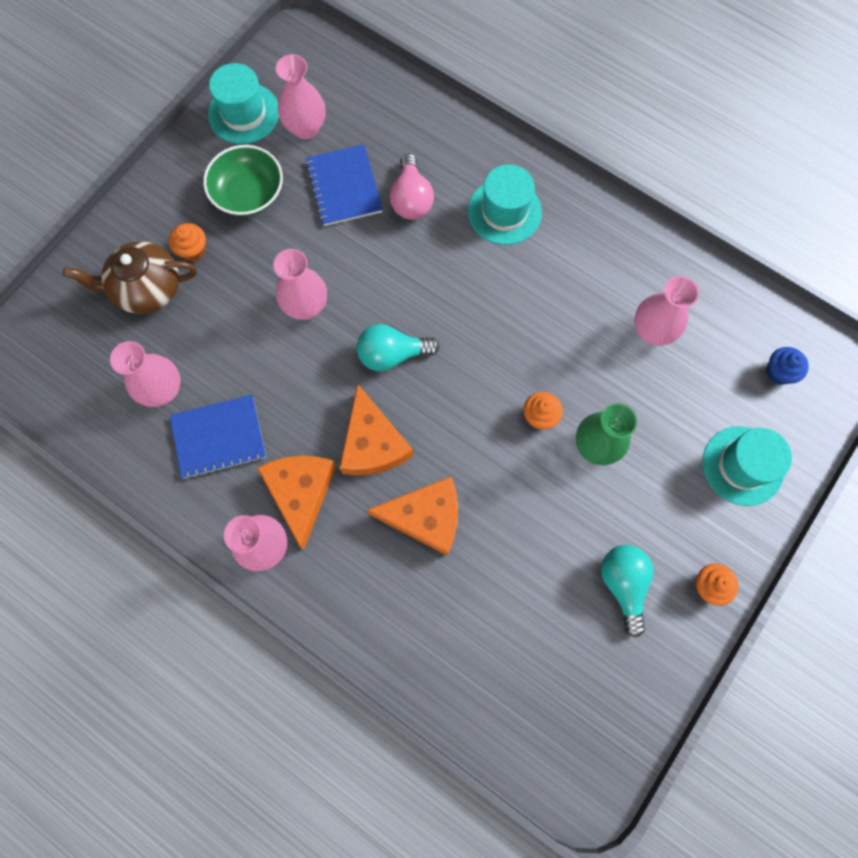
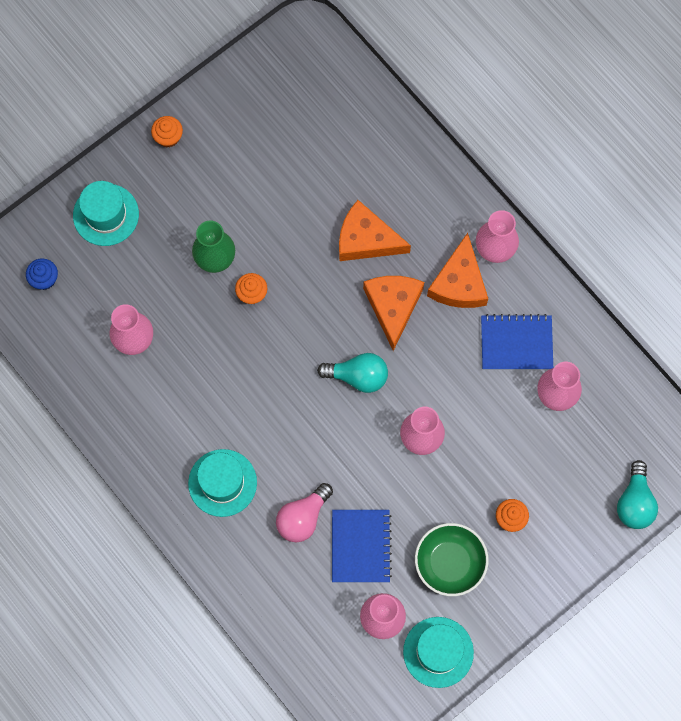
camera: 165 degrees left, 0 degrees up
brown teapot [63,241,197,314] -> none
pink light bulb [390,153,434,220] -> pink light bulb turned 150 degrees counterclockwise [276,483,333,542]
turquoise light bulb [601,545,653,637] -> turquoise light bulb moved to [617,460,658,529]

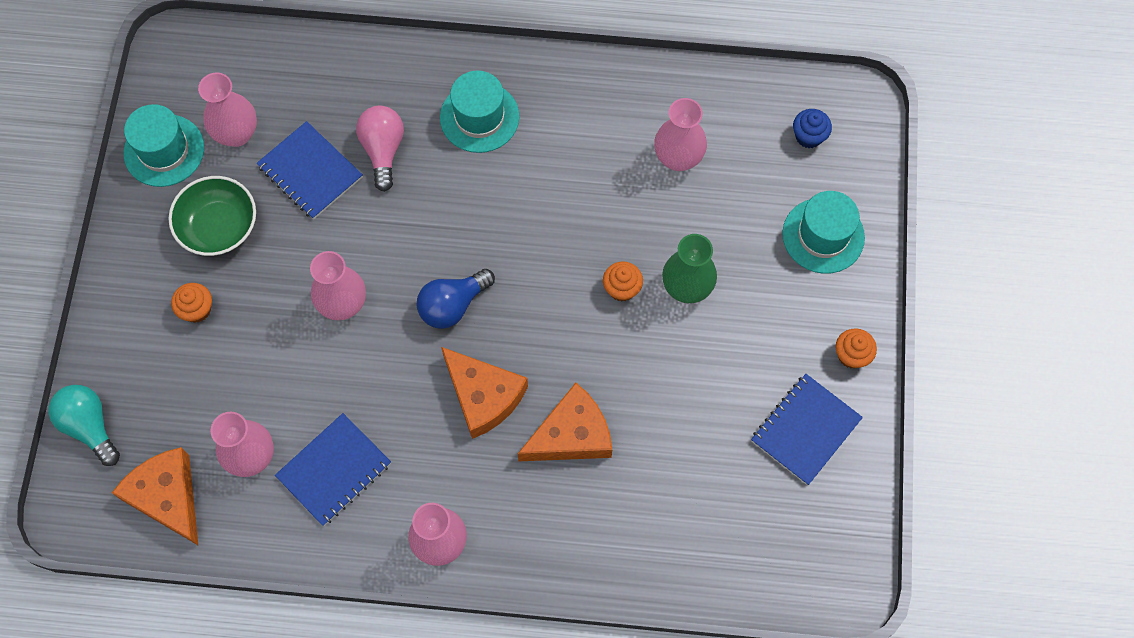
camera: 135 degrees right, 5 degrees down
turquoise light bulb [317,353,388,393] -> blue light bulb [416,269,495,329]
orange cheese [427,233,488,308] -> orange cheese moved to [112,447,198,545]
none -> blue notebook [751,374,863,485]

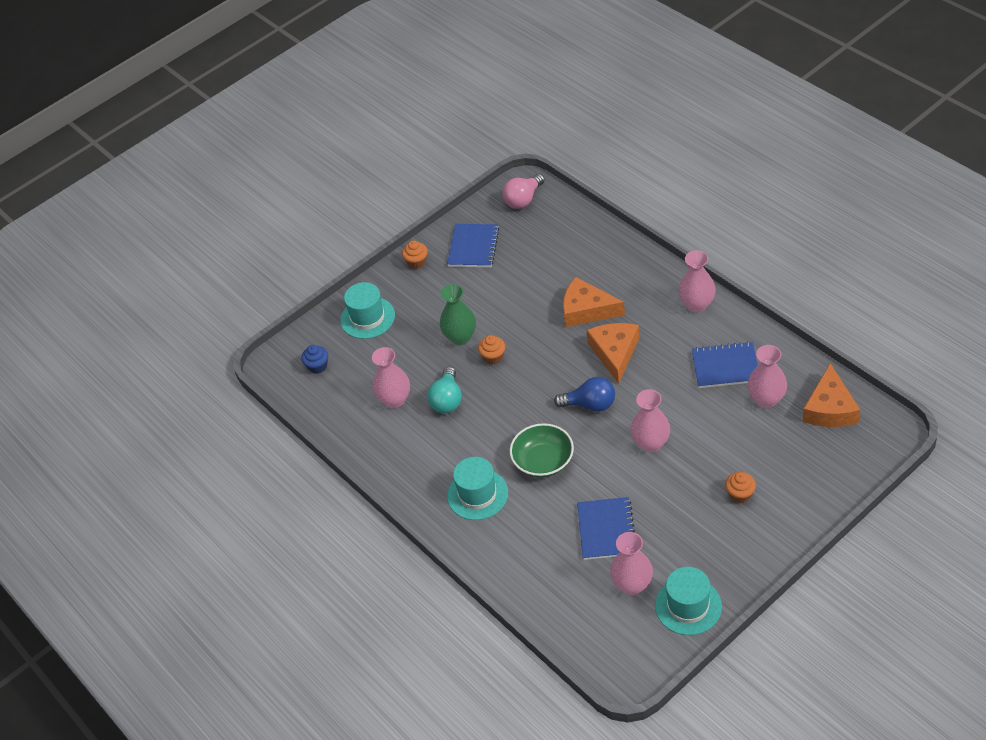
camera: 130 degrees left, 20 degrees down
turquoise light bulb [48,385,120,466] -> turquoise light bulb moved to [427,367,462,413]
green bowl [168,176,256,256] -> green bowl moved to [510,423,574,478]
pink light bulb [356,106,404,192] -> pink light bulb moved to [502,174,545,209]
blue notebook [751,374,863,485] -> blue notebook turned 75 degrees counterclockwise [447,224,499,267]

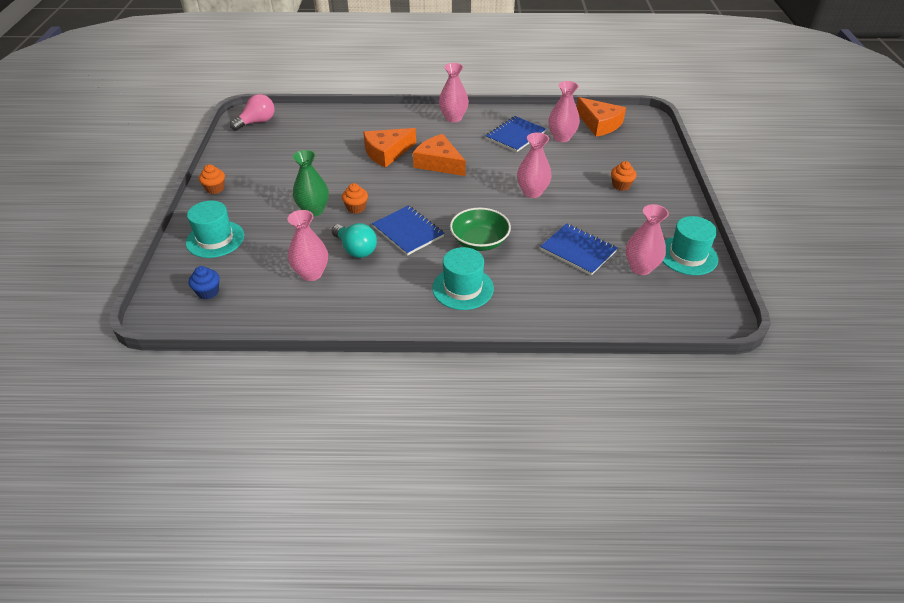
camera: 55 degrees left, 5 degrees down
blue notebook [447,224,499,267] -> blue notebook moved to [372,205,445,256]
pink light bulb [502,174,545,209] -> pink light bulb turned 120 degrees counterclockwise [230,94,274,131]
blue light bulb [554,377,615,412] -> none

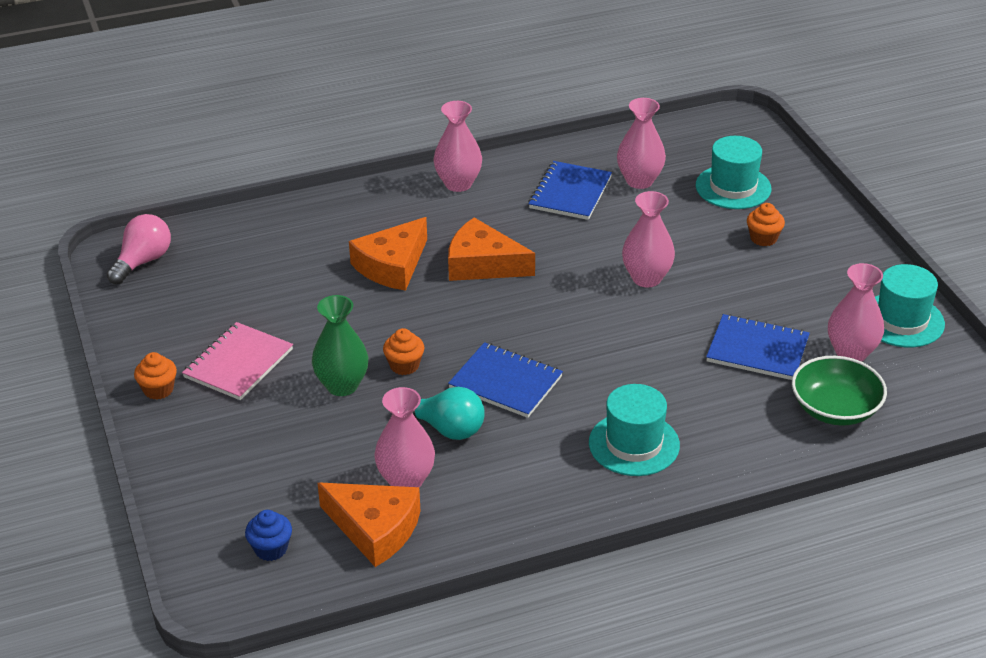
camera: 20 degrees left, 5 degrees down
turquoise hat [186,201,244,258] -> turquoise hat moved to [696,136,771,209]
green bowl [450,208,511,251] -> green bowl moved to [792,356,887,425]
orange cheese [577,97,626,137] -> orange cheese moved to [318,483,420,567]
none -> pink notebook [182,322,293,400]

